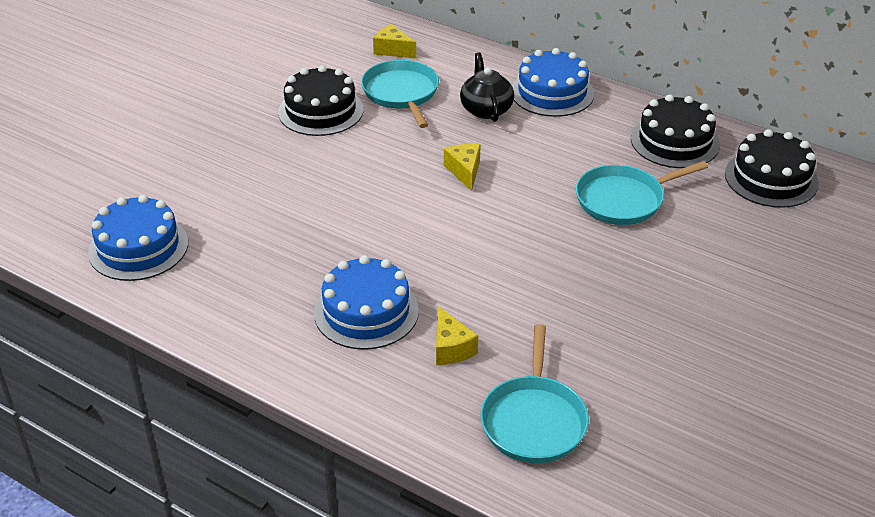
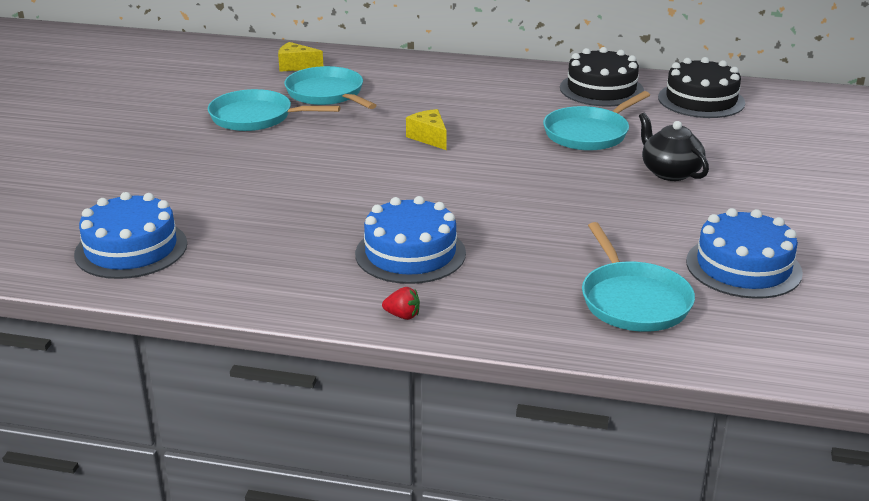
camera: 20 degrees left, 10 degrees down
black cake [278,65,363,136] -> turquoise pan [208,89,340,131]
yellow cheese [436,306,478,365] -> none
black teapot [460,53,514,122] -> black teapot moved to [639,113,709,181]
blue cake [512,48,594,117] -> blue cake moved to [686,208,803,299]
none -> red strawberry [382,287,420,320]

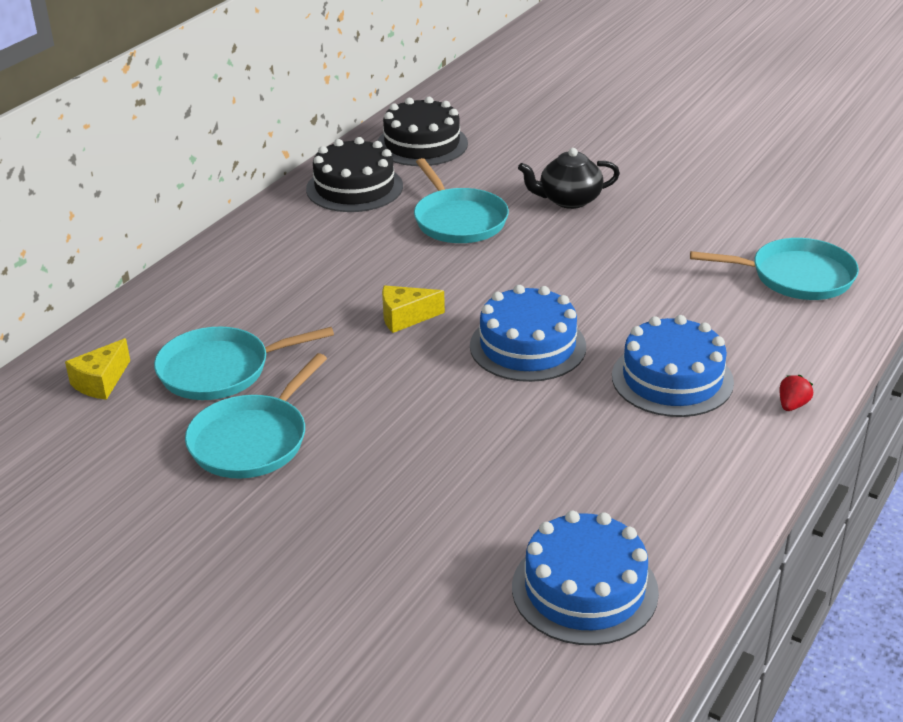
camera: 70 degrees left, 5 degrees up
blue cake [686,208,803,299] -> blue cake moved to [470,285,586,382]

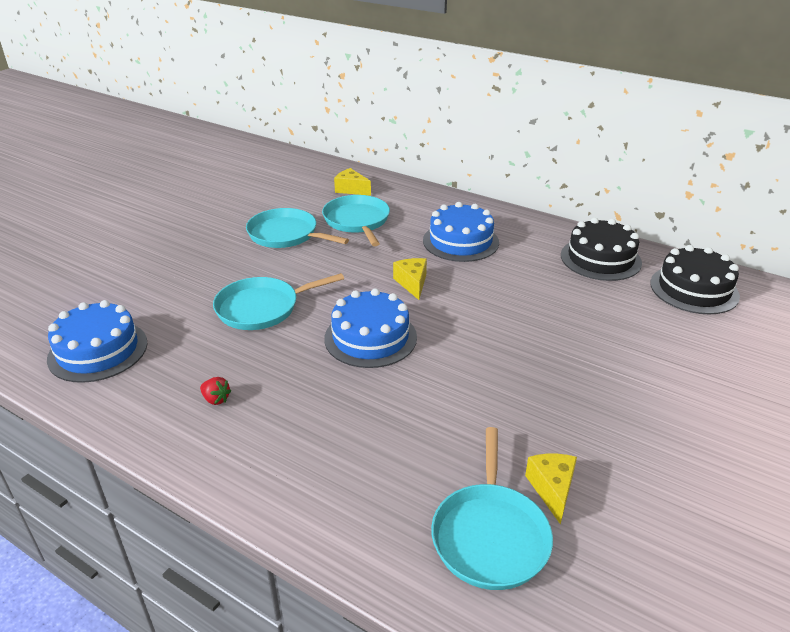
camera: 90 degrees right, 0 degrees up
turquoise pan [414,158,509,243] -> turquoise pan moved to [213,273,344,330]
black teapot [518,148,620,209] -> none
blue cake [612,315,734,417] -> blue cake moved to [423,202,499,262]
red strawberry [780,375,813,411] -> red strawberry moved to [200,377,231,405]
none -> yellow cheese [525,454,577,525]

